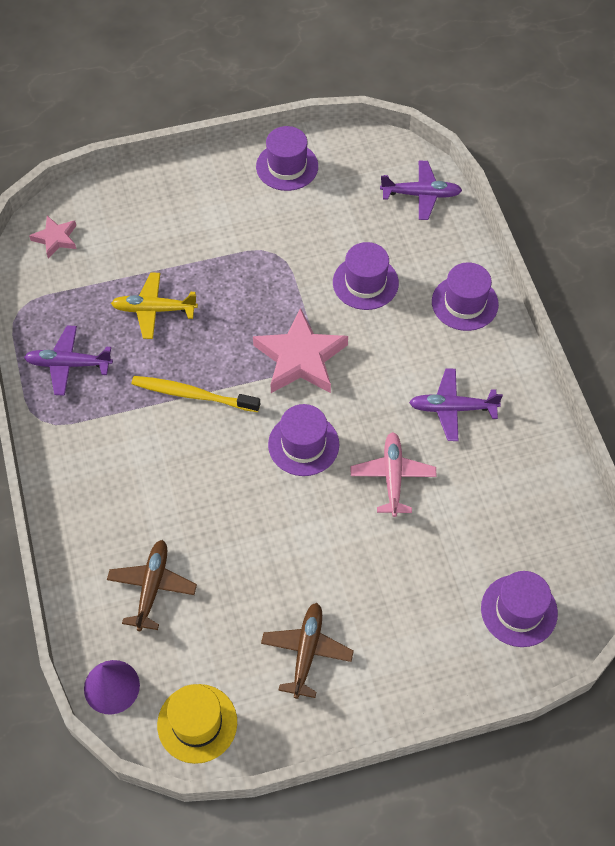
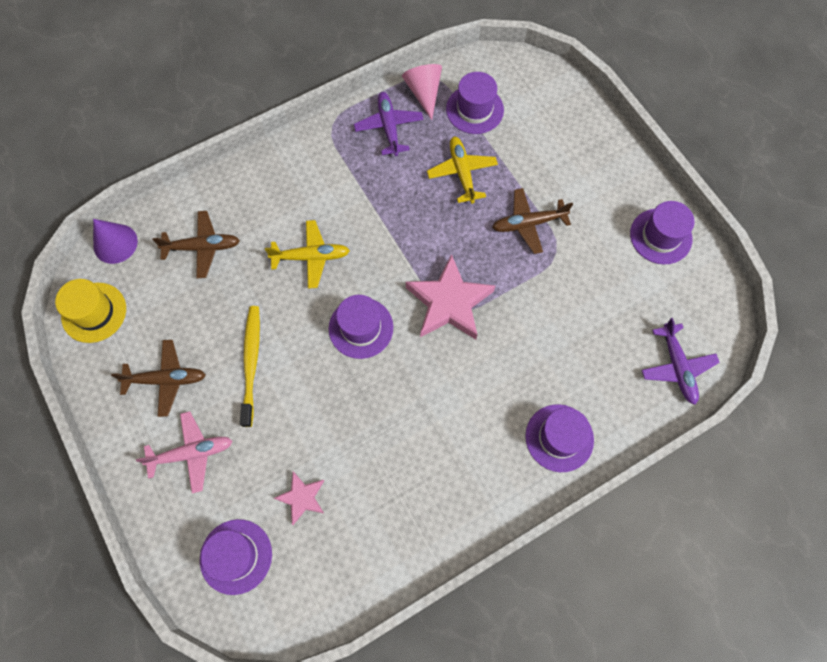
camera: 75 degrees right, 10 degrees up
pink star [29,216,76,258] -> pink star moved to [274,471,324,525]
yellow toothbrush [132,376,260,412] -> yellow toothbrush moved to [240,306,260,427]
purple hat [333,242,399,310] -> purple hat moved to [446,72,504,134]
pink plane [351,432,437,517] -> pink plane moved to [136,411,232,493]
purple plane [409,368,503,441] -> none
none -> yellow plane [265,220,350,289]
none -> pink cone [402,64,442,120]
none -> brown plane [492,188,573,254]

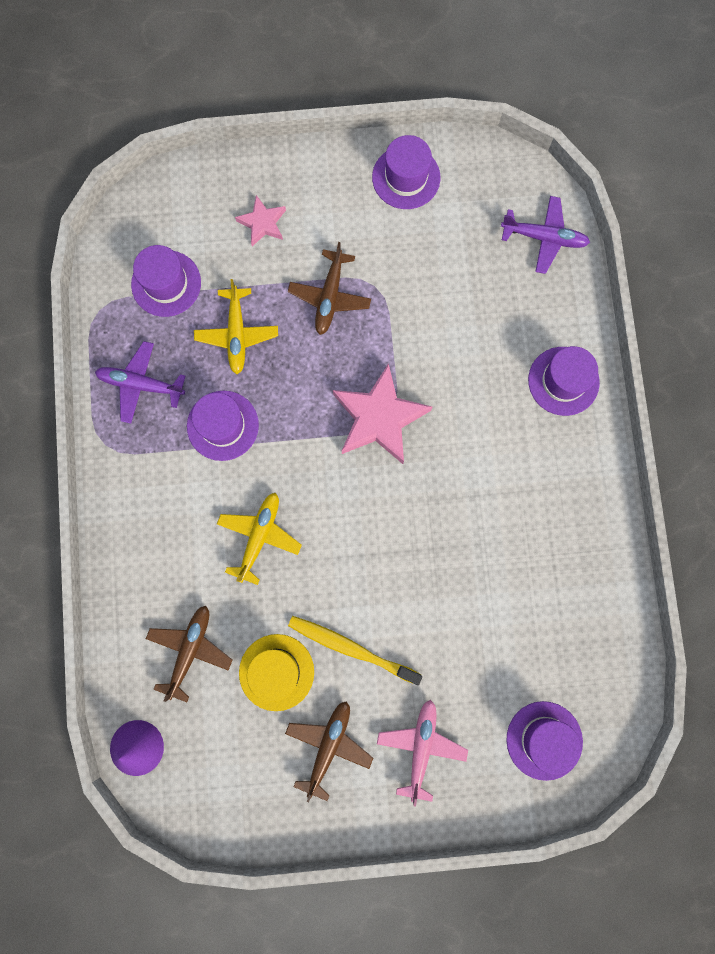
camera: 65 degrees left, 10 degrees up
yellow hat [55,279,126,343] -> yellow hat moved to [239,634,314,711]
pink star [274,471,324,525] -> pink star moved to [235,195,286,246]
purple hat [329,295,393,359] -> purple hat moved to [187,391,259,461]
pink cone [402,64,442,120] -> none
yellow plane [427,137,498,204] -> yellow plane turned 105 degrees counterclockwise [194,279,278,374]

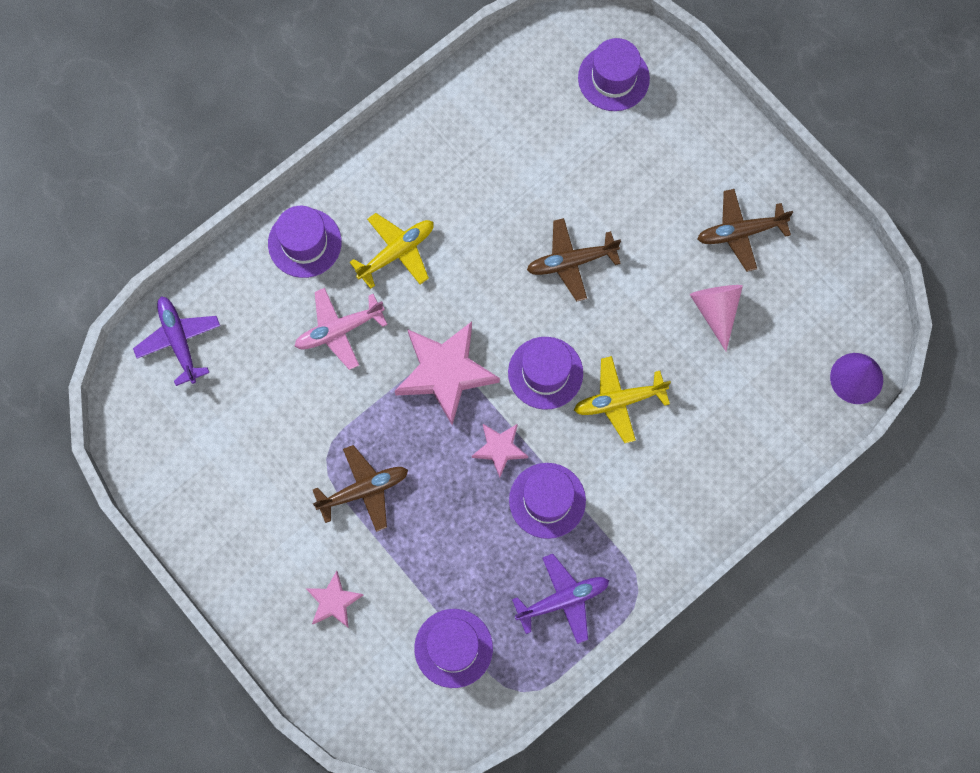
camera: 125 degrees left, 5 degrees down
purple plane [95,341,185,424] -> purple plane turned 90 degrees counterclockwise [512,554,609,644]
brown plane [146,606,232,702] -> brown plane moved to [527,218,621,301]
yellow plane [194,279,278,374] -> yellow plane moved to [349,213,434,289]
yellow hat [239,634,314,711] -> pink cone [690,285,743,351]
yellow toothbrush [288,616,422,685] -> none
purple hat [372,135,441,209] -> purple hat moved to [508,337,583,410]
pink plane [377,700,468,807] -> pink plane moved to [295,288,388,370]
none -> pink star [472,424,528,478]

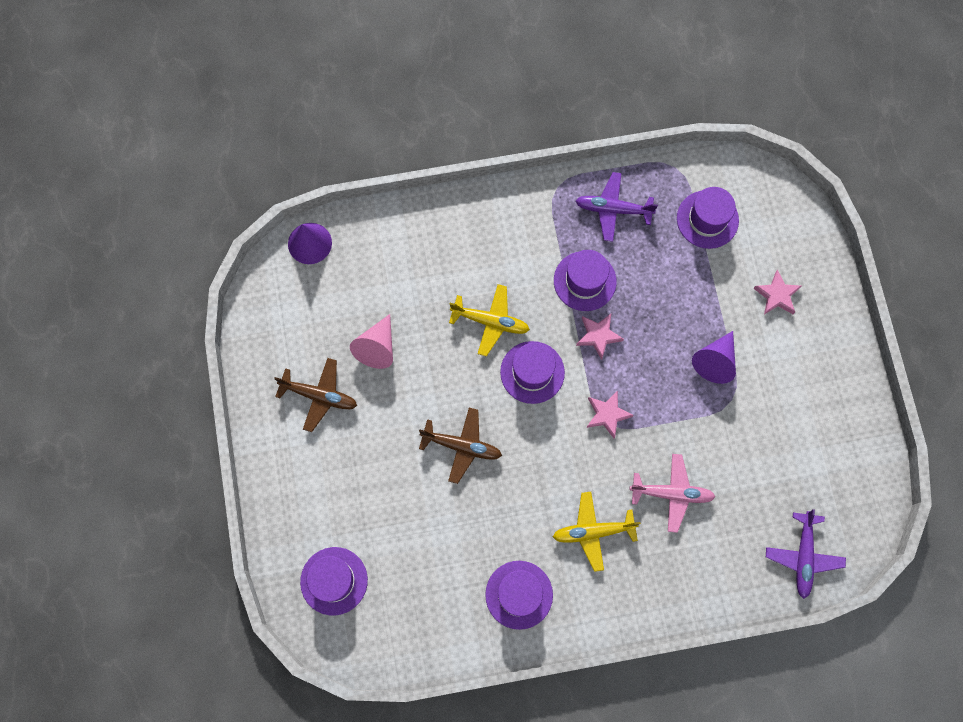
camera: 150 degrees left, 0 degrees up
purple hat [268,206,342,278] -> purple hat moved to [485,561,553,630]
brown plane [313,445,408,532] -> purple cone [692,331,736,384]
pink star [395,322,500,425] -> pink star [586,390,634,438], size x0.53

